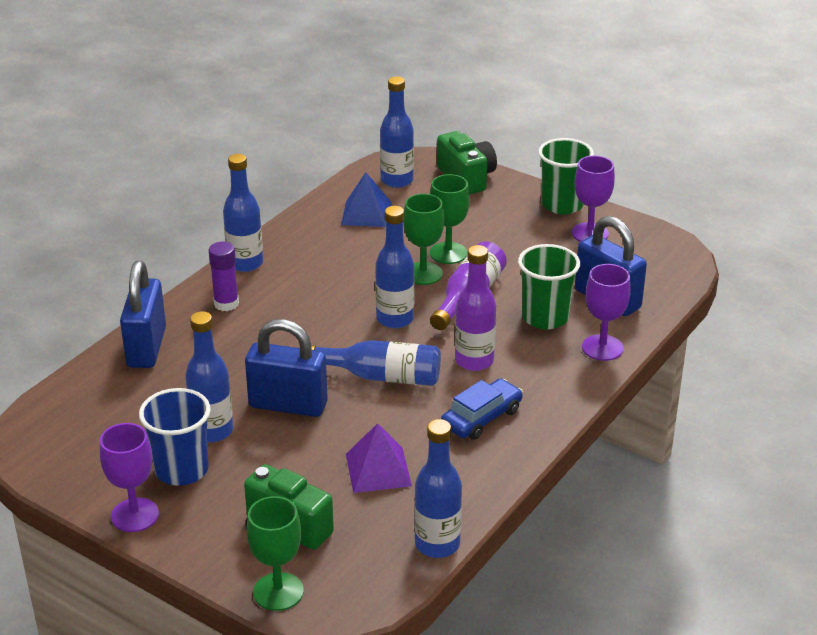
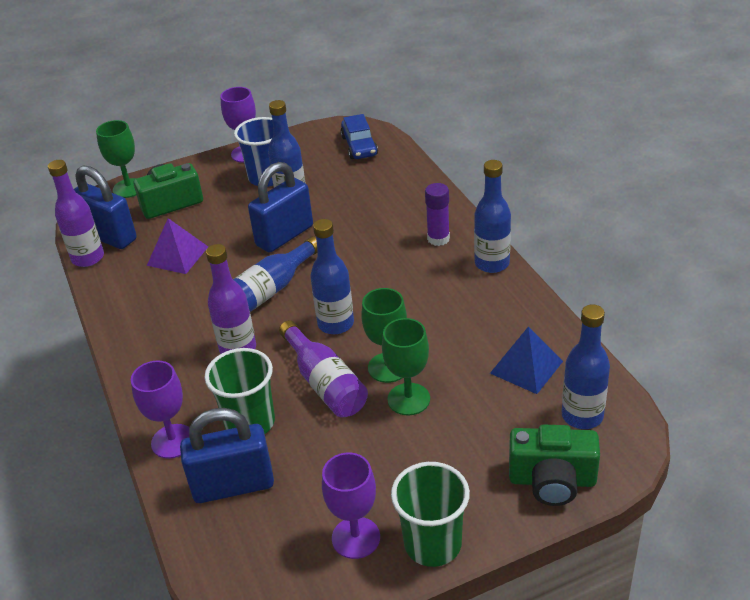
camera: 125 degrees right, 5 degrees up
blue padlock [120,261,166,368] -> blue padlock moved to [74,165,137,249]
blue bottle [414,419,462,558] -> purple bottle [48,160,104,267]
blue car [441,378,523,440] -> blue car moved to [340,114,378,159]

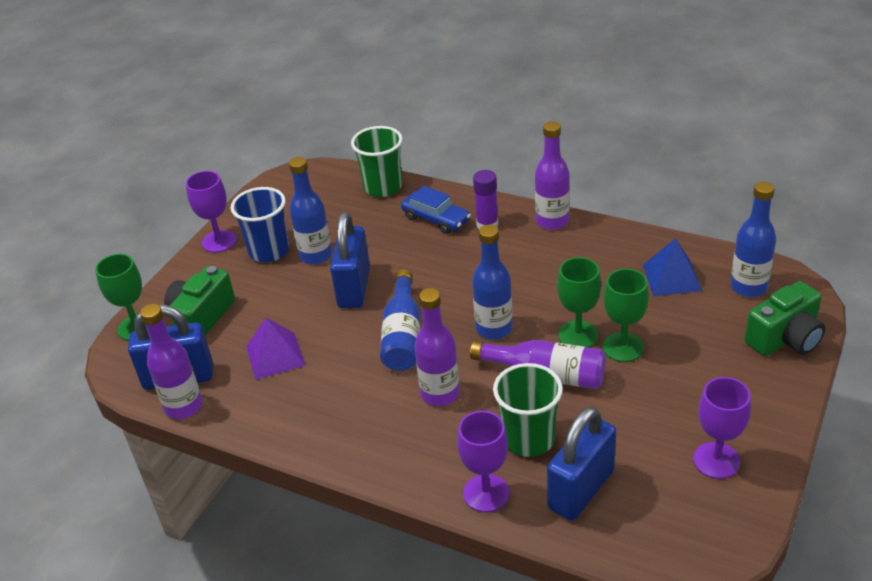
camera: 40 degrees left, 0 degrees up
blue car [340,114,378,159] -> blue car moved to [401,186,471,234]
green cup [391,462,470,567] -> green cup moved to [351,126,403,197]
blue bottle [474,160,511,273] -> purple bottle [535,121,570,230]

